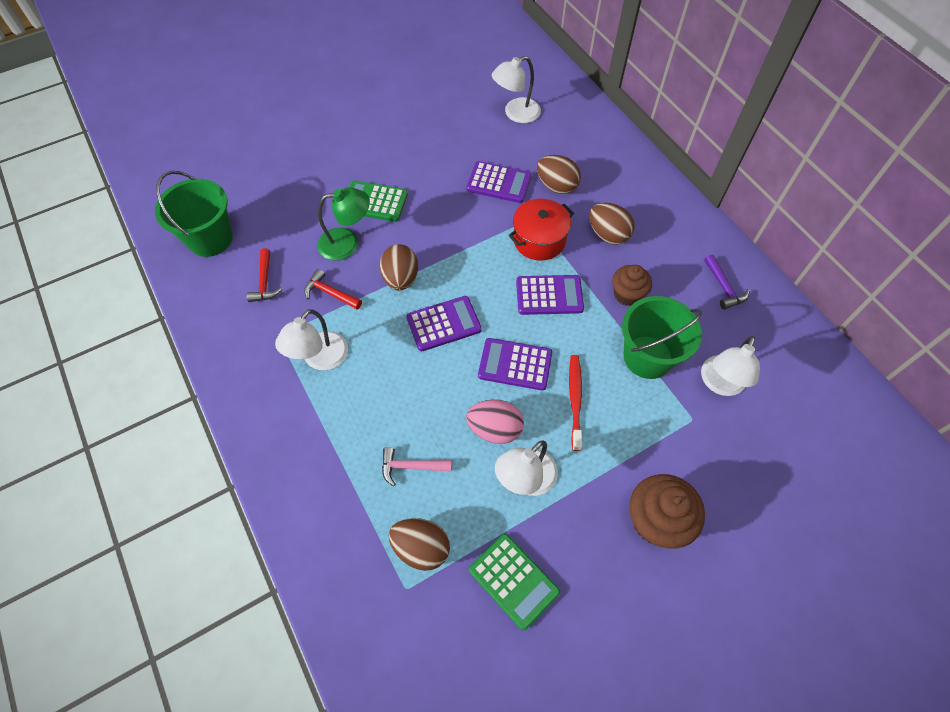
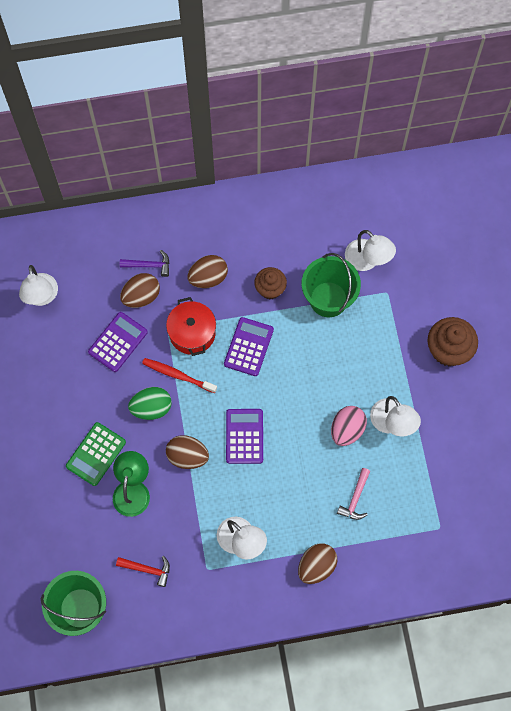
camera: 70 degrees left, 10 degrees up
red hammer [304,269,362,309] -> none
brown egg [389,518,450,571] -> brown egg moved to [298,543,337,584]
green calculator [469,534,560,630] -> none
purple calculator [478,338,552,391] -> none
red toothbrush [569,355,582,451] -> red toothbrush moved to [142,358,217,393]
purple hammer [704,255,750,310] -> purple hammer moved to [120,250,169,277]
none -> green egg [128,387,172,420]

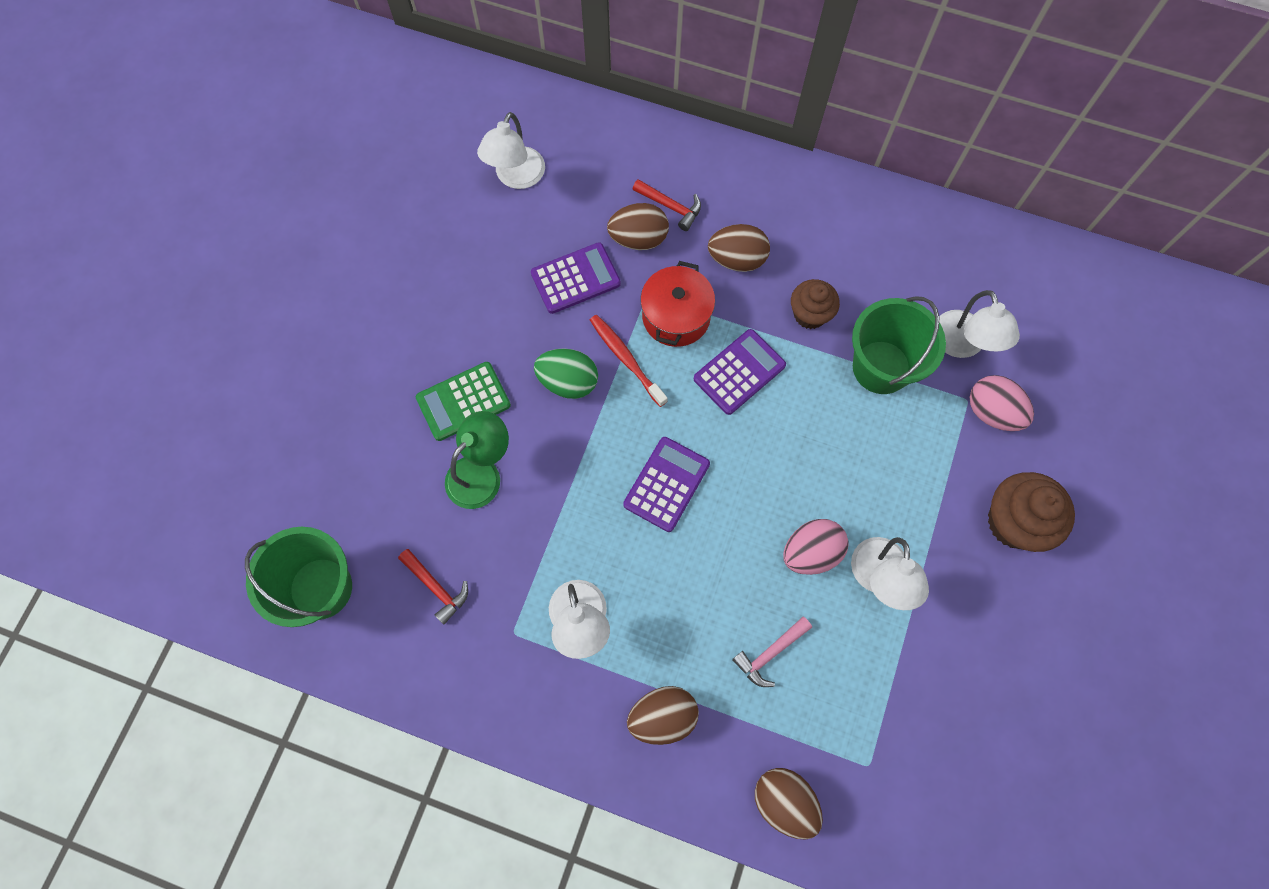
camera: 30 degrees right, 0 degrees up
purple hammer [120,250,169,277] -> red hammer [633,179,701,231]
brown egg [166,435,209,469] -> brown egg moved to [755,768,823,840]
none -> pink egg [969,375,1034,431]

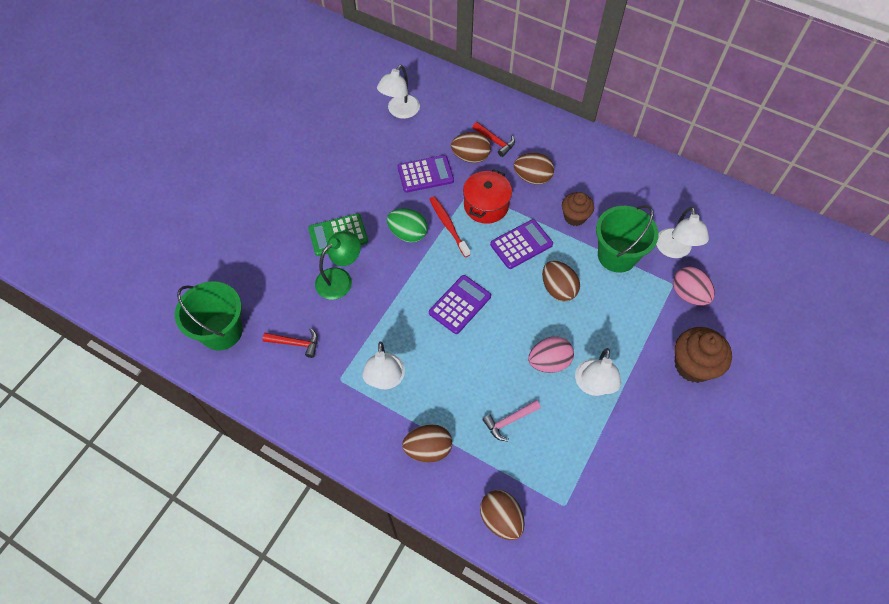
camera: 10 degrees right, 10 degrees down
red hammer [398,549,468,624] -> red hammer turned 45 degrees counterclockwise [263,328,318,358]
none -> brown egg [542,261,580,301]

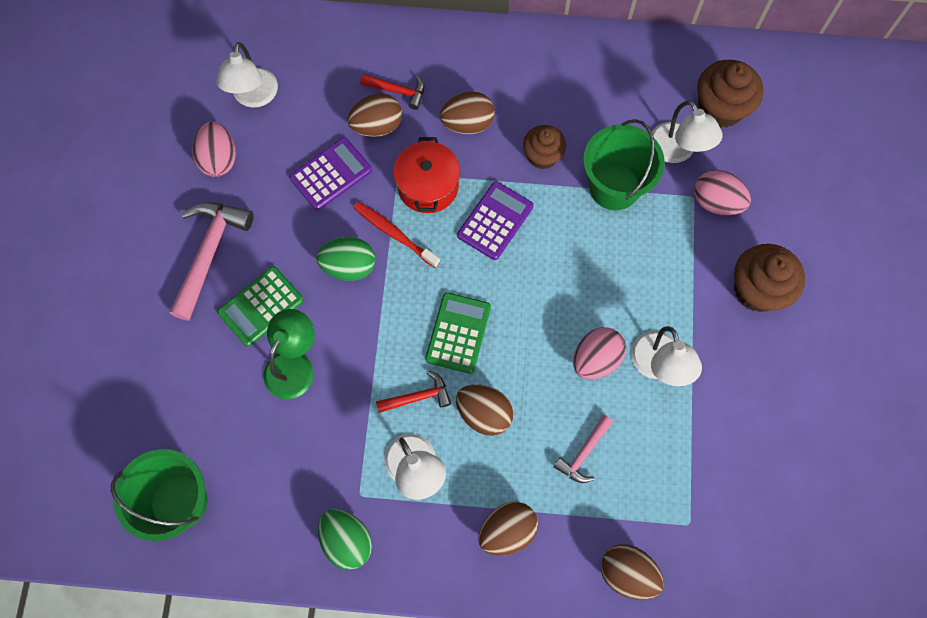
camera: 25 degrees left, 10 degrees up
red hammer [263,328,318,358] -> red hammer moved to [376,370,451,413]
purple calculator [429,275,491,334] -> green calculator [425,292,491,374]
brown egg [542,261,580,301] -> brown egg moved to [456,384,514,436]
none -> pink hammer [169,202,254,321]
none -> pink egg [192,121,236,177]
none -> green egg [318,509,372,570]
none -> brown cupcake [697,60,763,128]

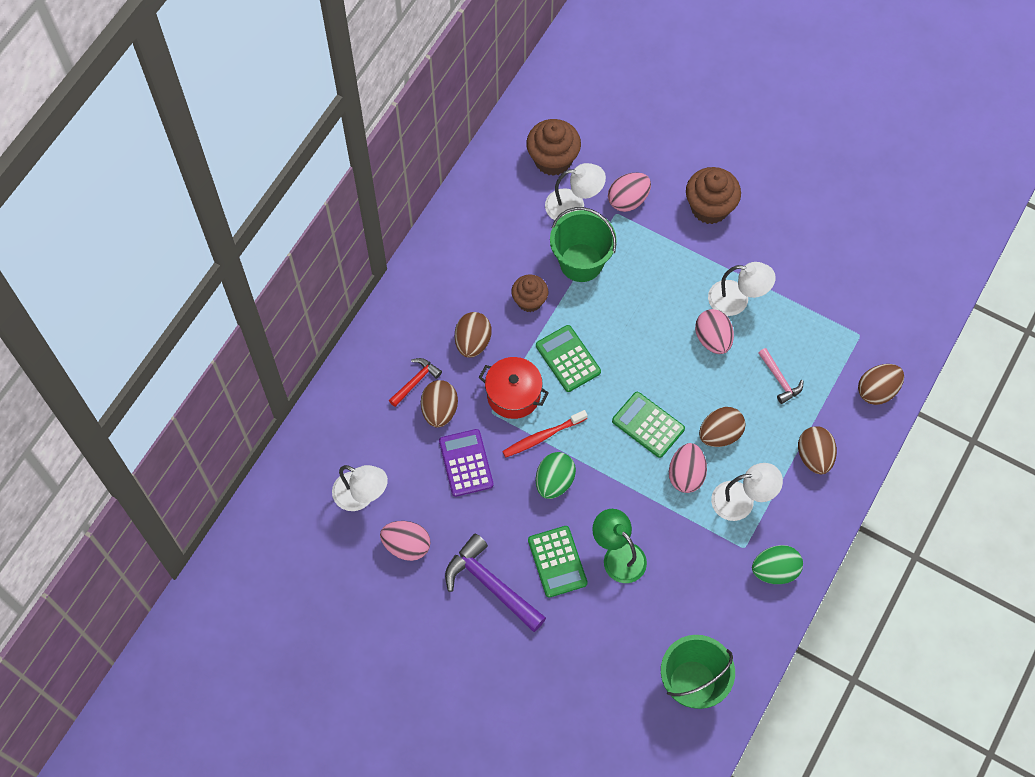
camera: 65 degrees left, 5 degrees down
pink hammer [169,202,254,321] -> purple hammer [445,533,546,632]
red hammer [376,370,451,413] -> pink egg [669,443,707,493]
purple calculator [457,181,534,260] -> green calculator [536,325,601,392]

